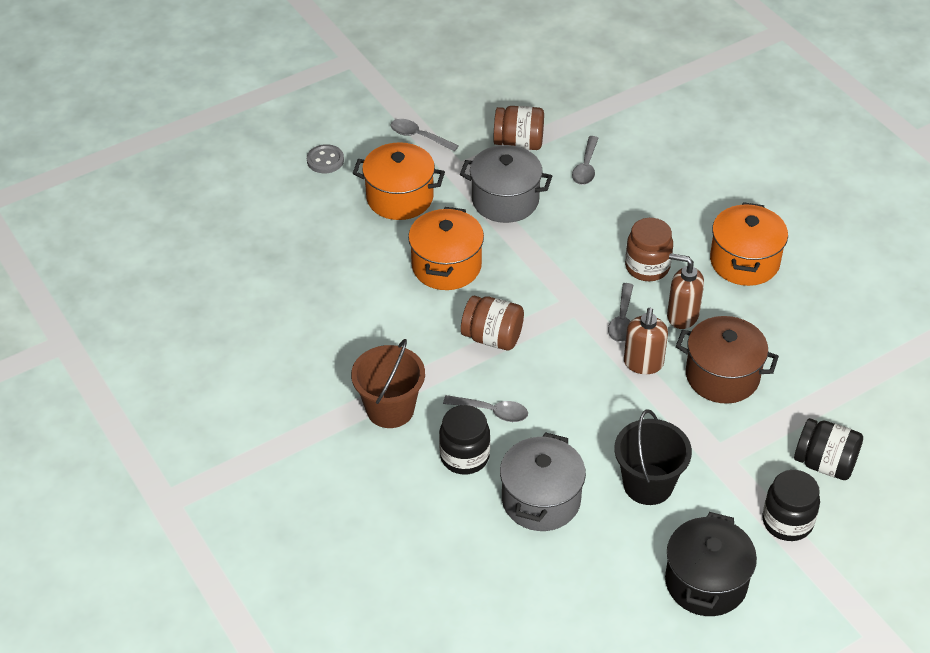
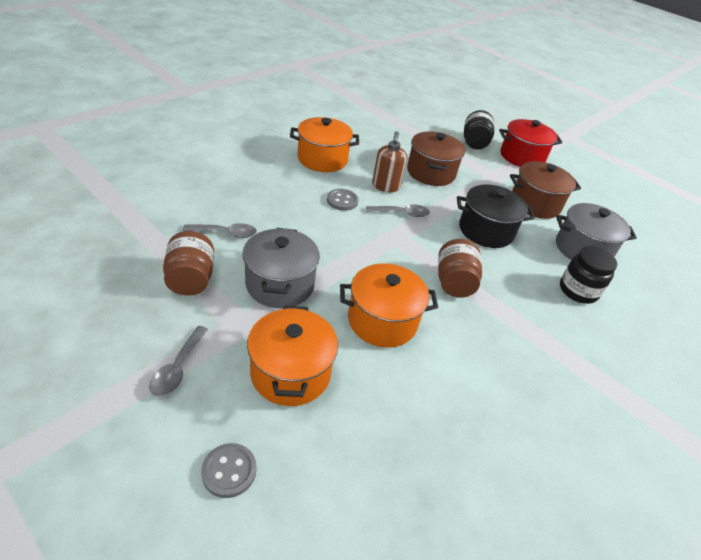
camera: 110 degrees left, 5 degrees down
brown bucket [351,339,425,428] -> none
grey spoon [443,395,528,422] -> none
black bucket [614,409,692,505] -> brown pot [510,161,581,219]
brown soap dispenser [624,308,668,374] -> none
brown jar [625,218,673,281] -> grey button [327,189,358,211]
black pot [665,512,757,616] -> black pot moved to [457,184,535,248]
black jar [762,470,820,541] -> red pot [499,119,562,167]

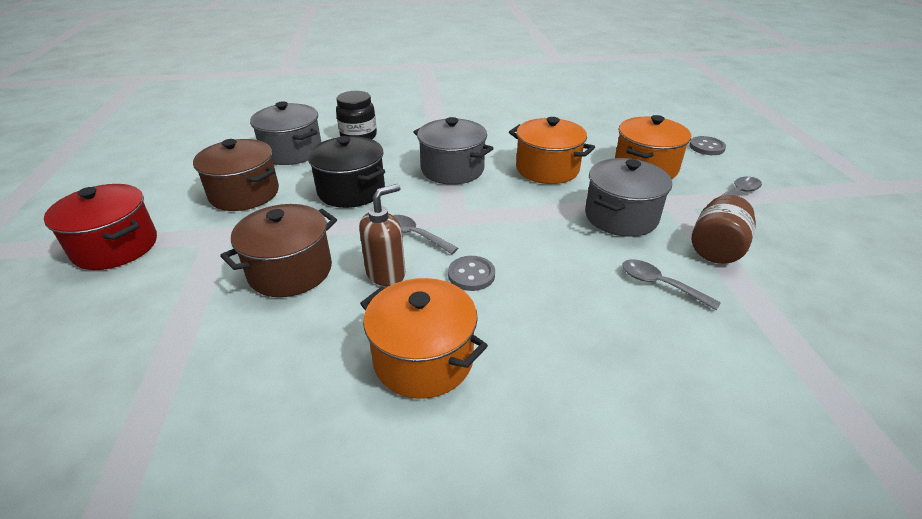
camera: 135 degrees left, 5 degrees down
brown jar [438,239,482,297] -> grey pot [413,117,494,185]
black jar [464,110,495,149] -> none

